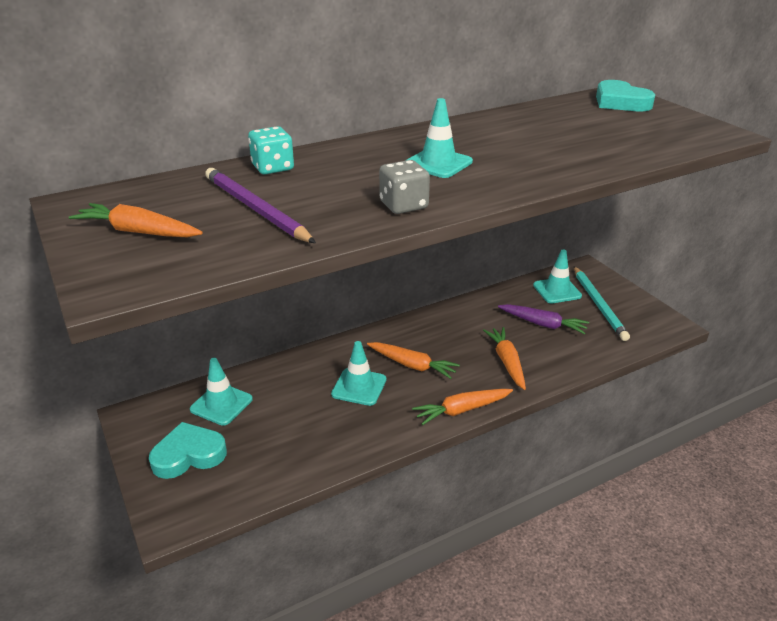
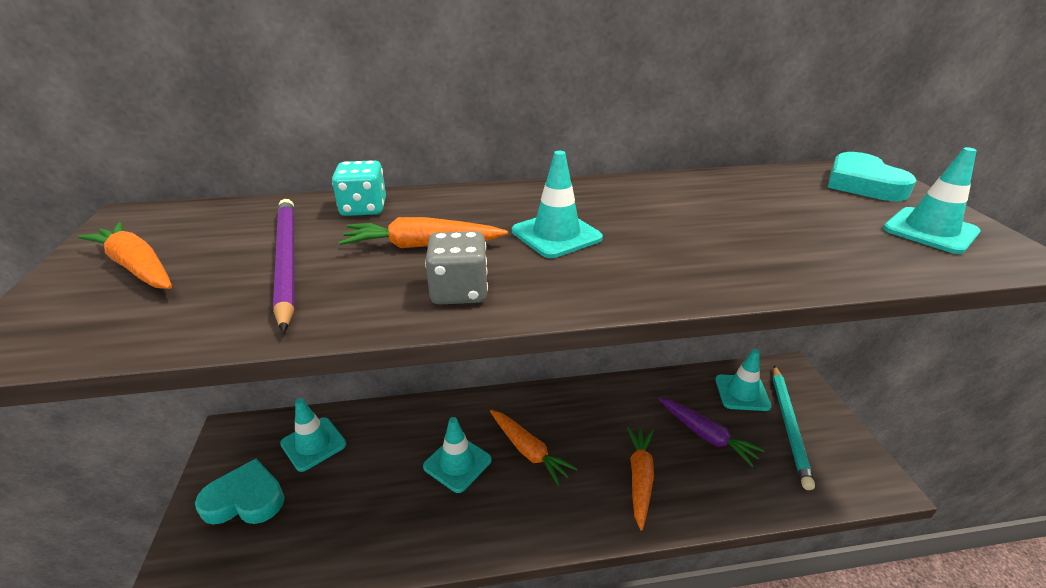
camera: 20 degrees right, 0 degrees up
orange carrot [412,389,513,425] -> orange carrot moved to [339,217,508,248]
none -> turquoise traffic cone [883,147,980,254]

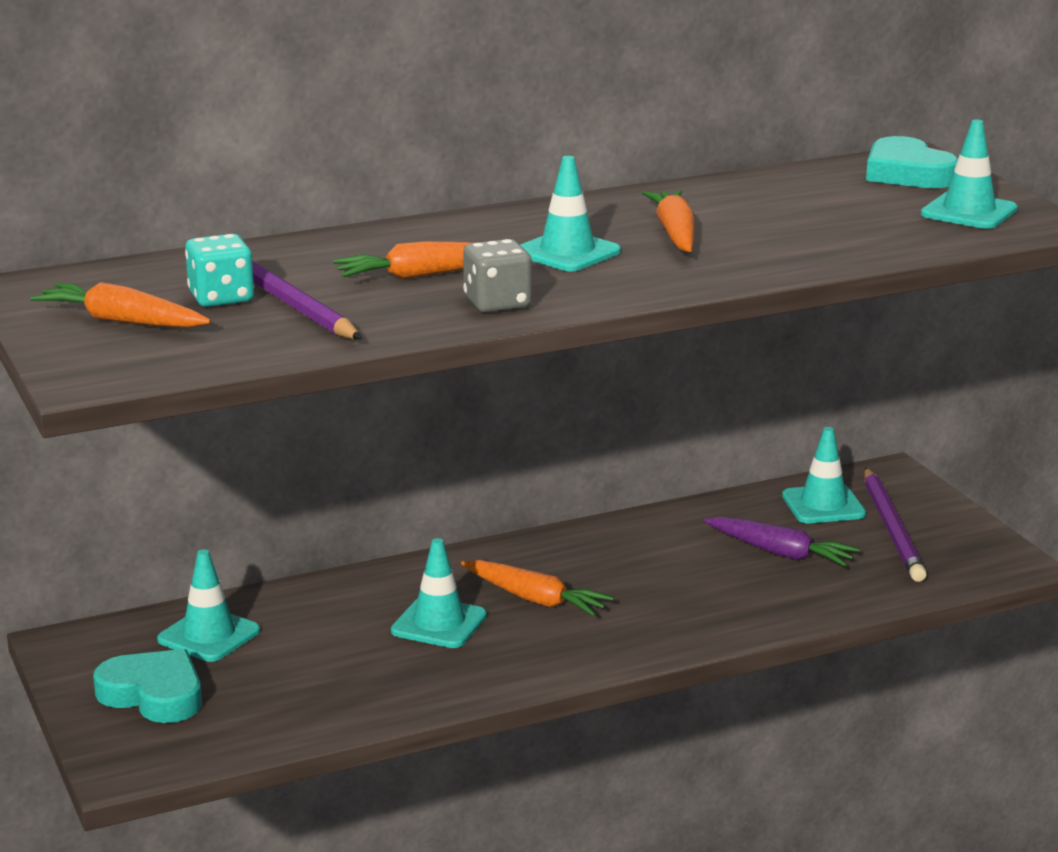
camera: 15 degrees left, 10 degrees down
turquoise heart [195,459,284,525] -> turquoise heart turned 45 degrees clockwise [93,649,202,723]
turquoise dice [332,160,386,216] -> turquoise dice moved to [185,234,254,307]
orange carrot [627,426,654,531] -> orange carrot moved to [642,190,695,252]
turquoise pencil [773,365,815,490] -> purple pencil [864,468,927,582]

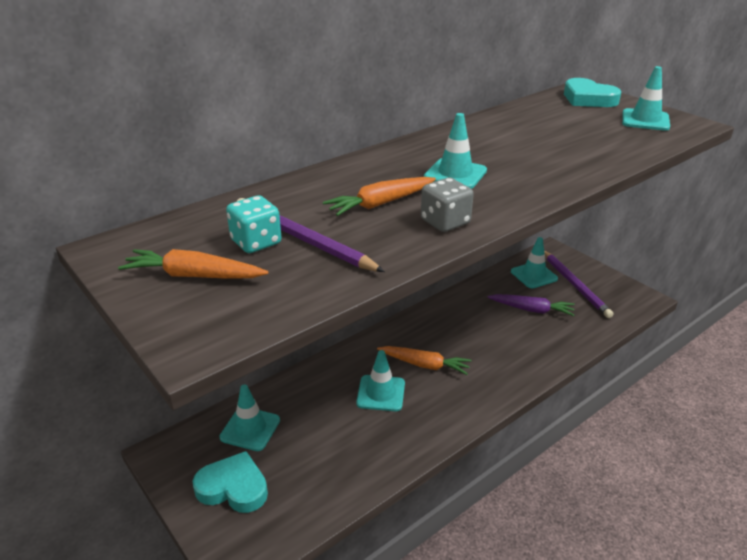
camera: 15 degrees left, 10 degrees up
orange carrot [642,190,695,252] -> none

